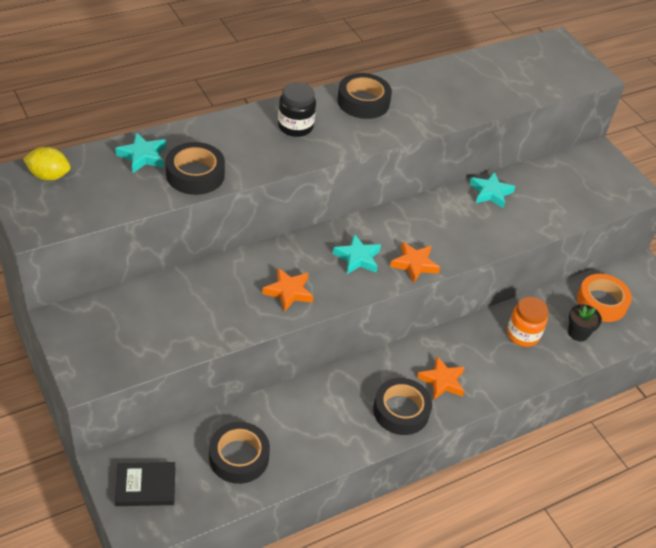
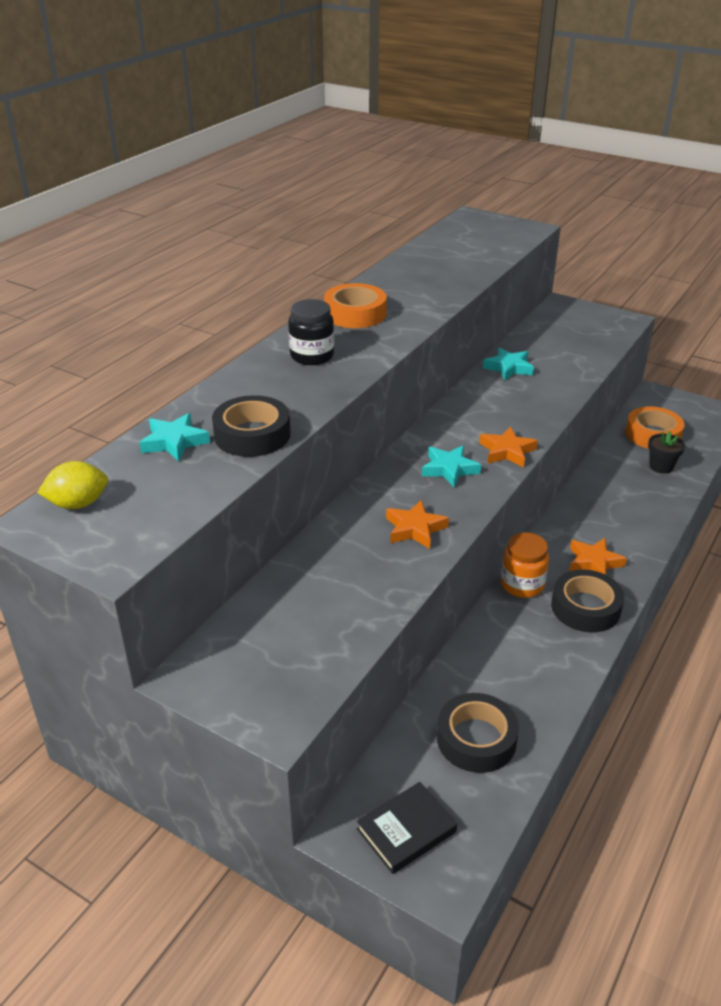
camera: 25 degrees left, 10 degrees down
black tape [337,73,392,119] -> orange tape [324,283,387,328]
orange jar [507,297,548,347] -> orange jar moved to [501,532,549,598]

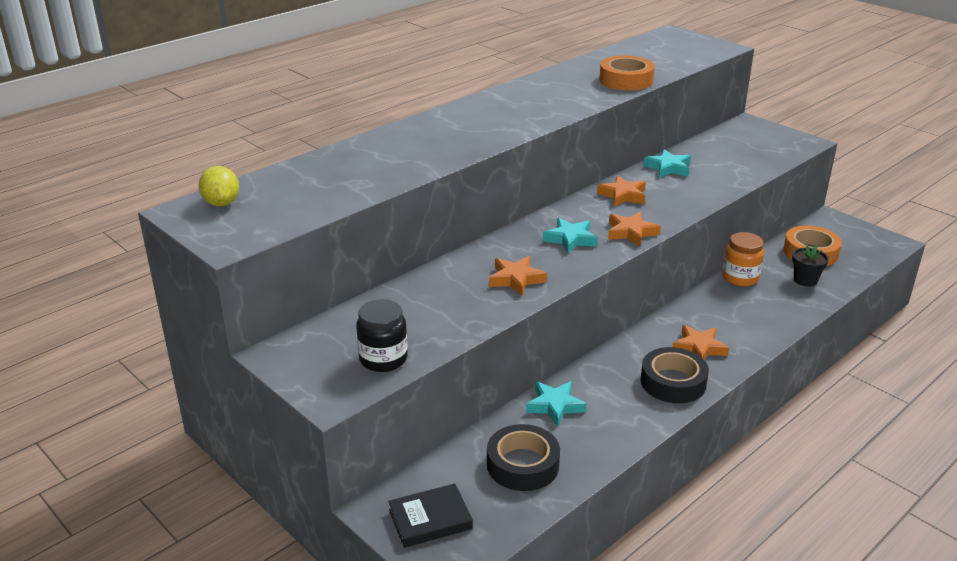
camera: 15 degrees right, 5 degrees down
yellow lemon [37,461,108,509] -> yellow lemon turned 75 degrees clockwise [199,166,239,206]
turquoise star [139,413,210,461] -> turquoise star moved to [526,381,586,427]
black tape [212,395,291,457] -> none
black jar [288,299,334,365] -> black jar moved to [356,299,408,372]
orange tape [324,283,387,328] -> orange tape moved to [599,56,655,91]
orange jar [501,532,549,598] -> orange jar moved to [722,232,764,286]
none -> orange star [597,175,646,207]

